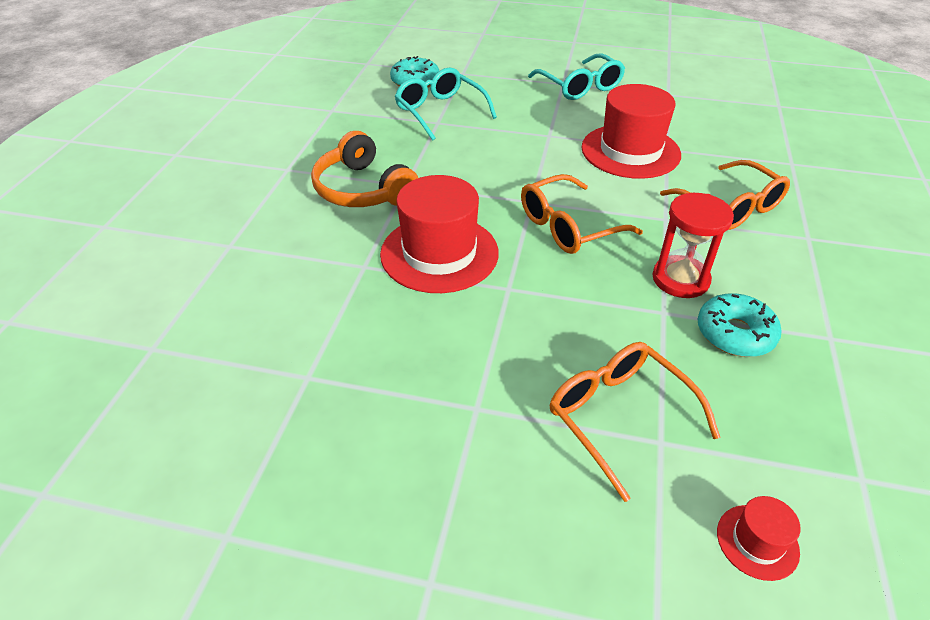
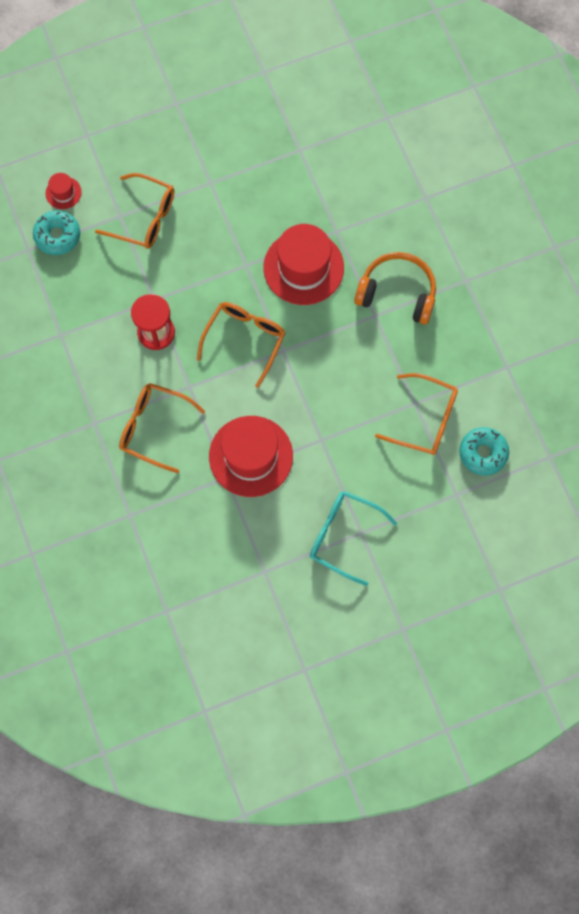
camera: 145 degrees right, 30 degrees up
turquoise glasses [395,68,497,141] -> orange glasses [375,373,458,455]
turquoise donut [698,293,782,357] -> turquoise donut moved to [33,210,80,255]

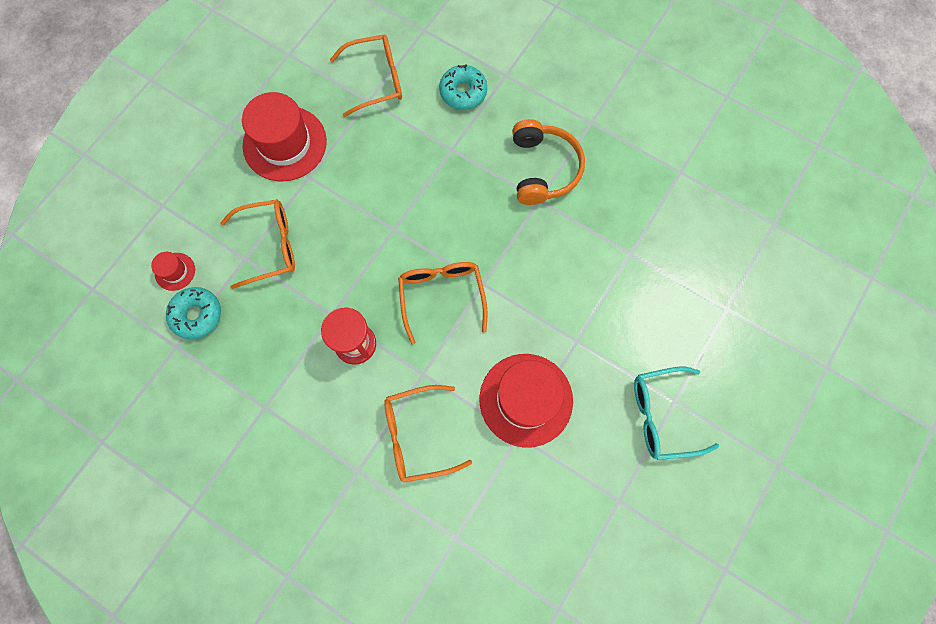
camera: 35 degrees left, 0 degrees up
red hat [263,224,344,305] -> red hat moved to [242,92,327,181]
orange headphones [354,252,436,325] -> orange headphones turned 105 degrees clockwise [512,119,585,205]
orange glasses [375,373,458,455] -> orange glasses moved to [330,35,402,117]
turquoise donut [459,427,509,476] -> turquoise donut moved to [439,65,487,110]

